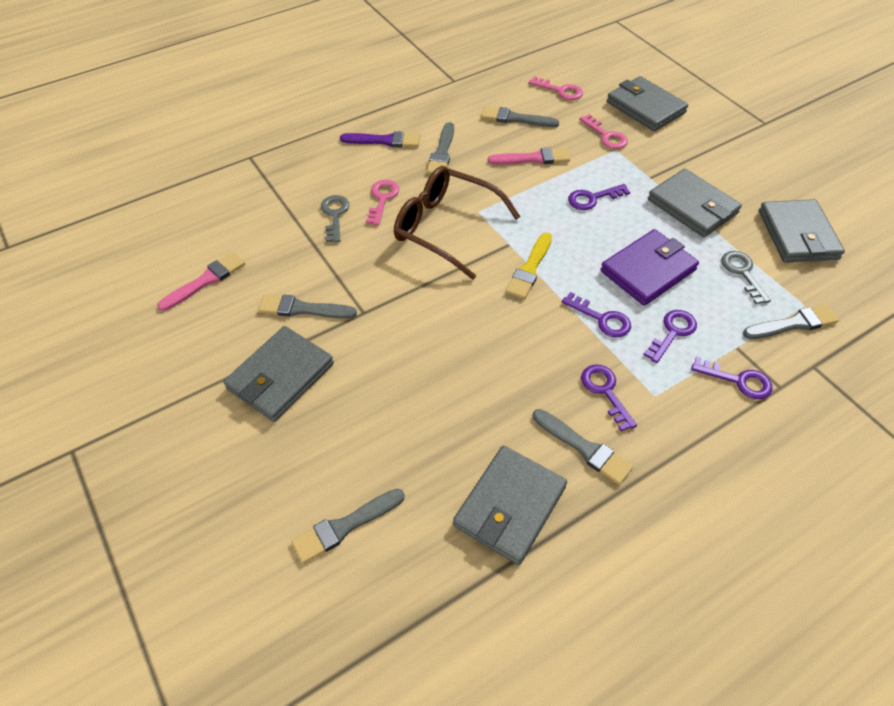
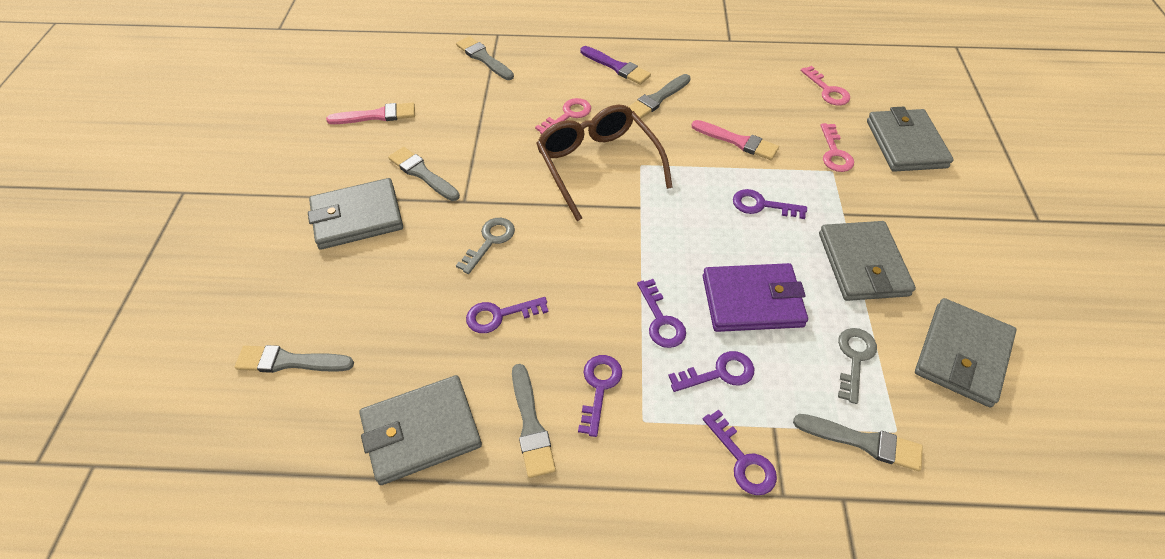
camera: 35 degrees right, 0 degrees up
grey key [321,195,349,242] -> grey key moved to [456,218,515,274]
grey brush [481,106,559,127] -> grey brush moved to [456,36,514,80]
yellow brush [505,232,552,299] -> none
none -> purple key [466,297,548,333]

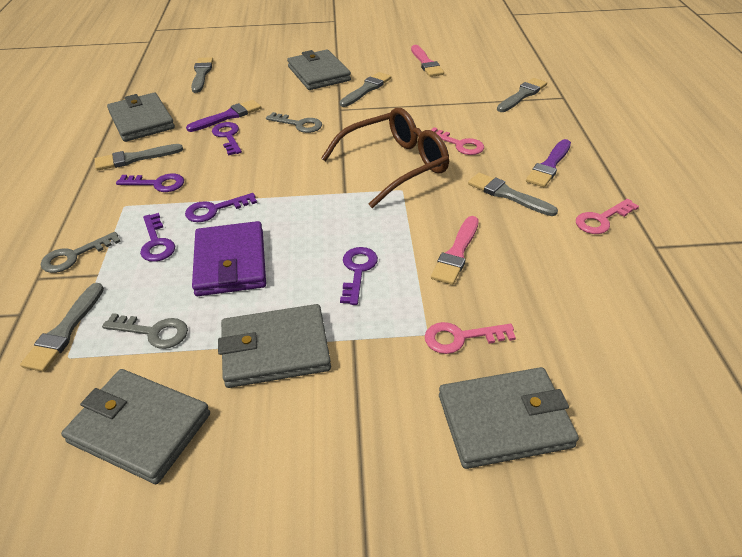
camera: 85 degrees right, 10 degrees down
purple key [703,410,777,495] -> grey key [41,232,121,273]
pink key [801,66,850,105] -> pink key moved to [576,199,639,234]
none -> purple brush [186,100,261,132]

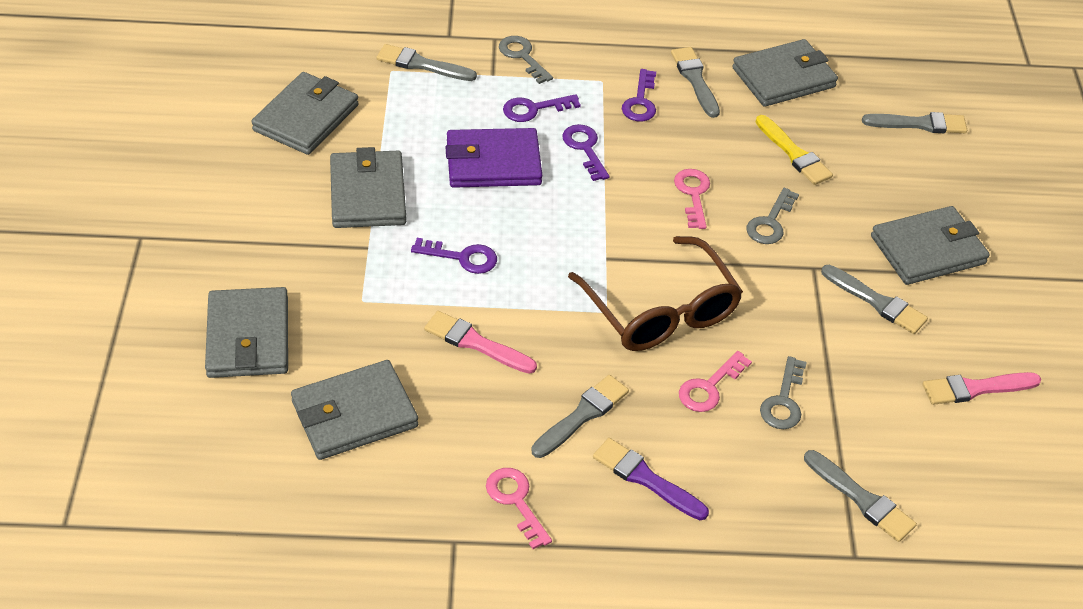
camera: 90 degrees right, 5 degrees up
grey key [102,313,188,349] -> grey key moved to [760,356,807,429]
purple brush [186,100,261,132] -> yellow brush [756,115,833,185]
purple key [212,122,242,155] -> none
pink key [425,322,516,354] -> pink key moved to [674,169,710,229]
none -> grey wallet [291,360,418,460]

